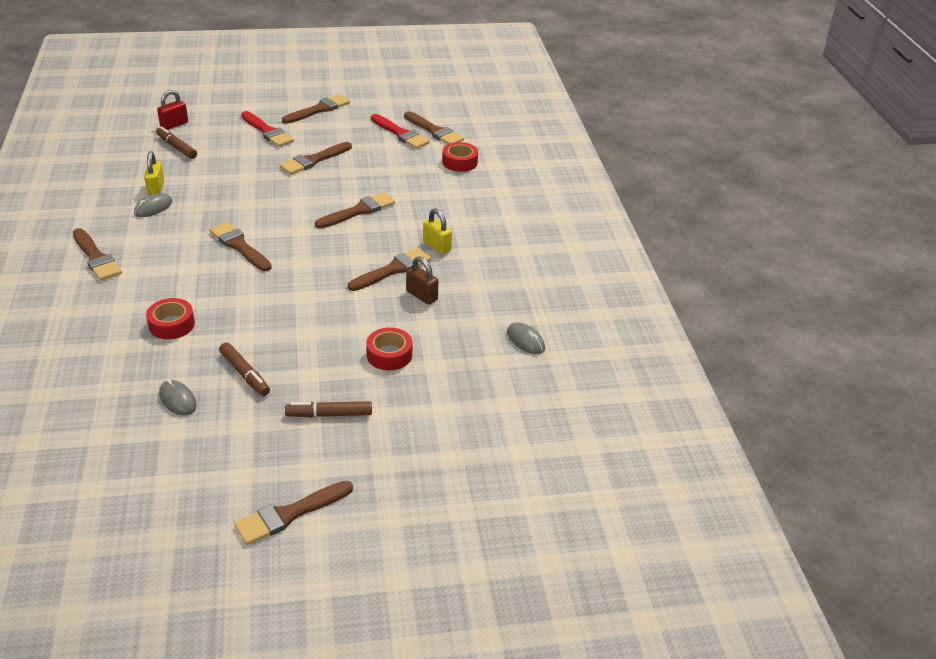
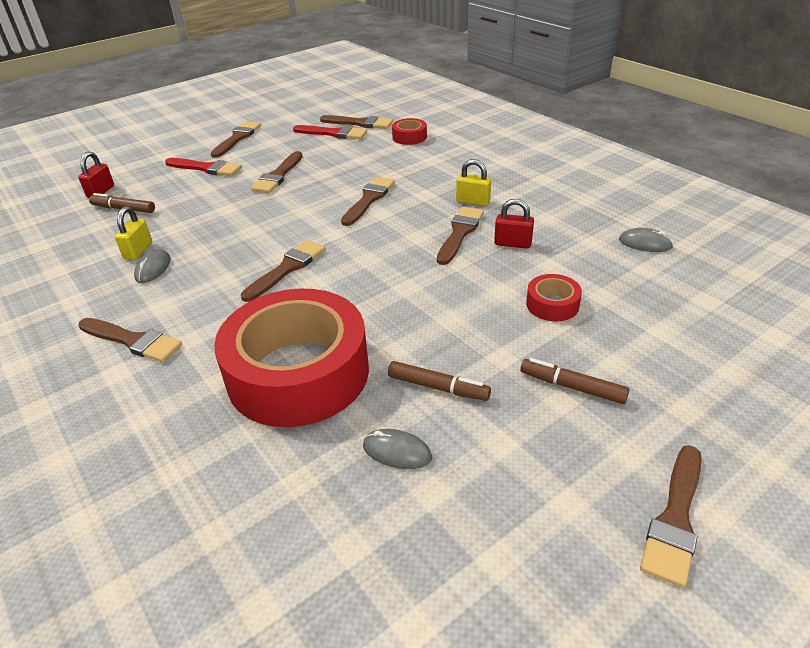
camera: 25 degrees left, 0 degrees up
yellow padlock [144,151,165,196] -> yellow padlock turned 45 degrees clockwise [115,206,152,260]
red tape [146,298,195,339] -> red tape [214,288,369,427], size x2.46
brown brush [209,222,272,271] -> brown brush turned 105 degrees clockwise [241,240,326,302]
brown marker [285,401,372,418] -> brown marker turned 60 degrees clockwise [521,358,630,404]
brown padlock [406,256,438,305] -> red padlock [494,199,534,249]

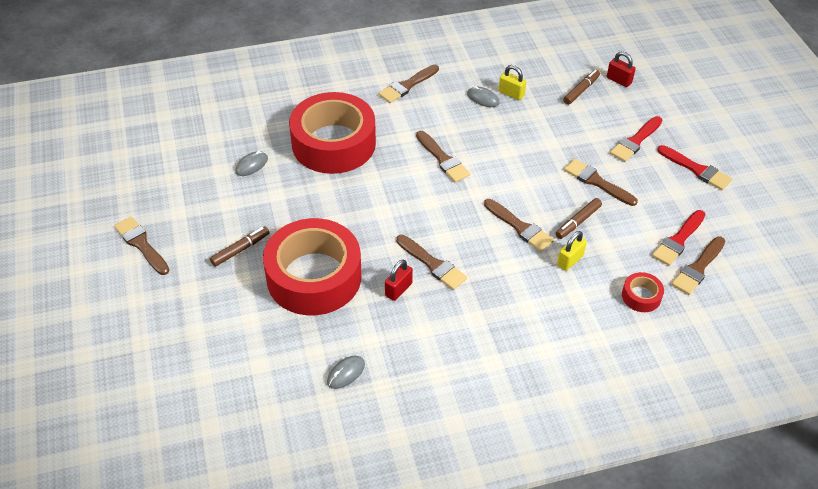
camera: 110 degrees right, 10 degrees up
brown brush [211,121,261,158] -> red brush [657,145,732,190]
brown marker [388,361,491,401] -> brown marker moved to [556,198,602,239]
yellow padlock [456,159,491,206] -> yellow padlock moved to [557,231,587,271]
red tape [526,274,582,321] -> red tape [263,218,362,315], size x2.46

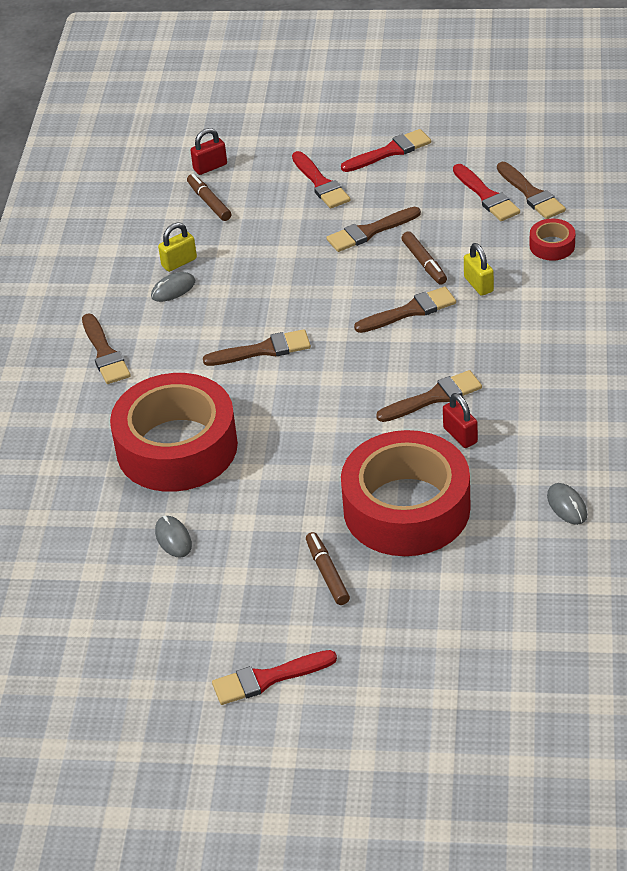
camera: 65 degrees left, 5 degrees down
brown brush [114,216,170,275] -> red brush [212,650,337,705]

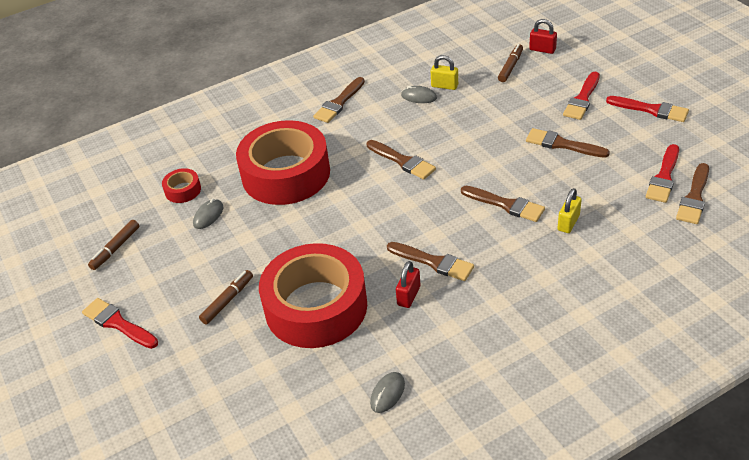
camera: 55 degrees right, 0 degrees up
brown marker [401,231,447,285] -> brown marker moved to [88,220,139,270]
red tape [530,219,575,261] -> red tape moved to [162,168,201,203]

